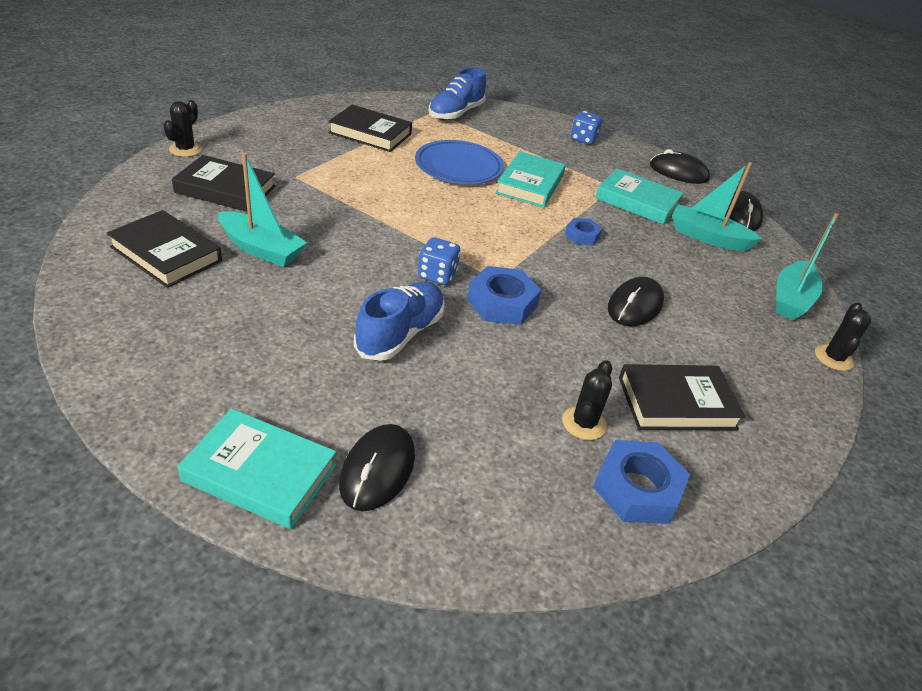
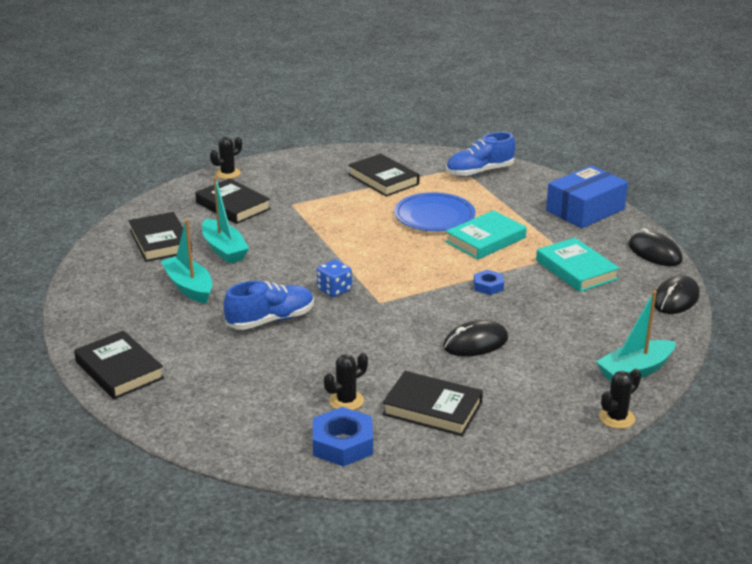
camera: 35 degrees right, 10 degrees down
turquoise book [177,408,336,529] -> black book [74,331,164,399]
black mouse [339,424,415,511] -> none
blue nut [467,266,541,325] -> none
blue dice [571,111,602,145] -> blue box [546,165,628,228]
turquoise boat [672,162,762,251] -> turquoise boat moved to [161,219,212,304]

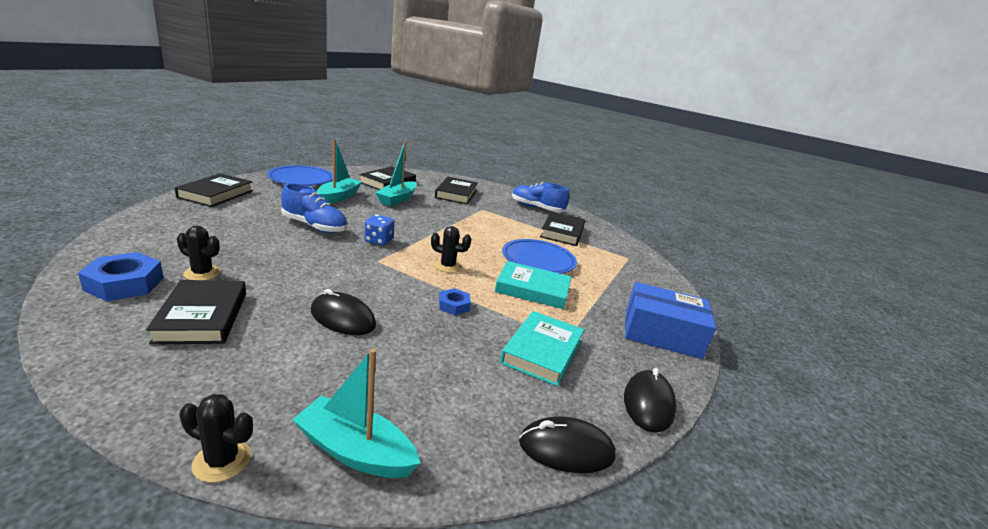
camera: 50 degrees right, 5 degrees down
black cactus [210,137,242,179] -> black cactus moved to [431,226,471,273]
blue shoe [446,132,515,177] -> blue shoe moved to [512,182,569,212]
none -> blue plate [267,165,333,186]

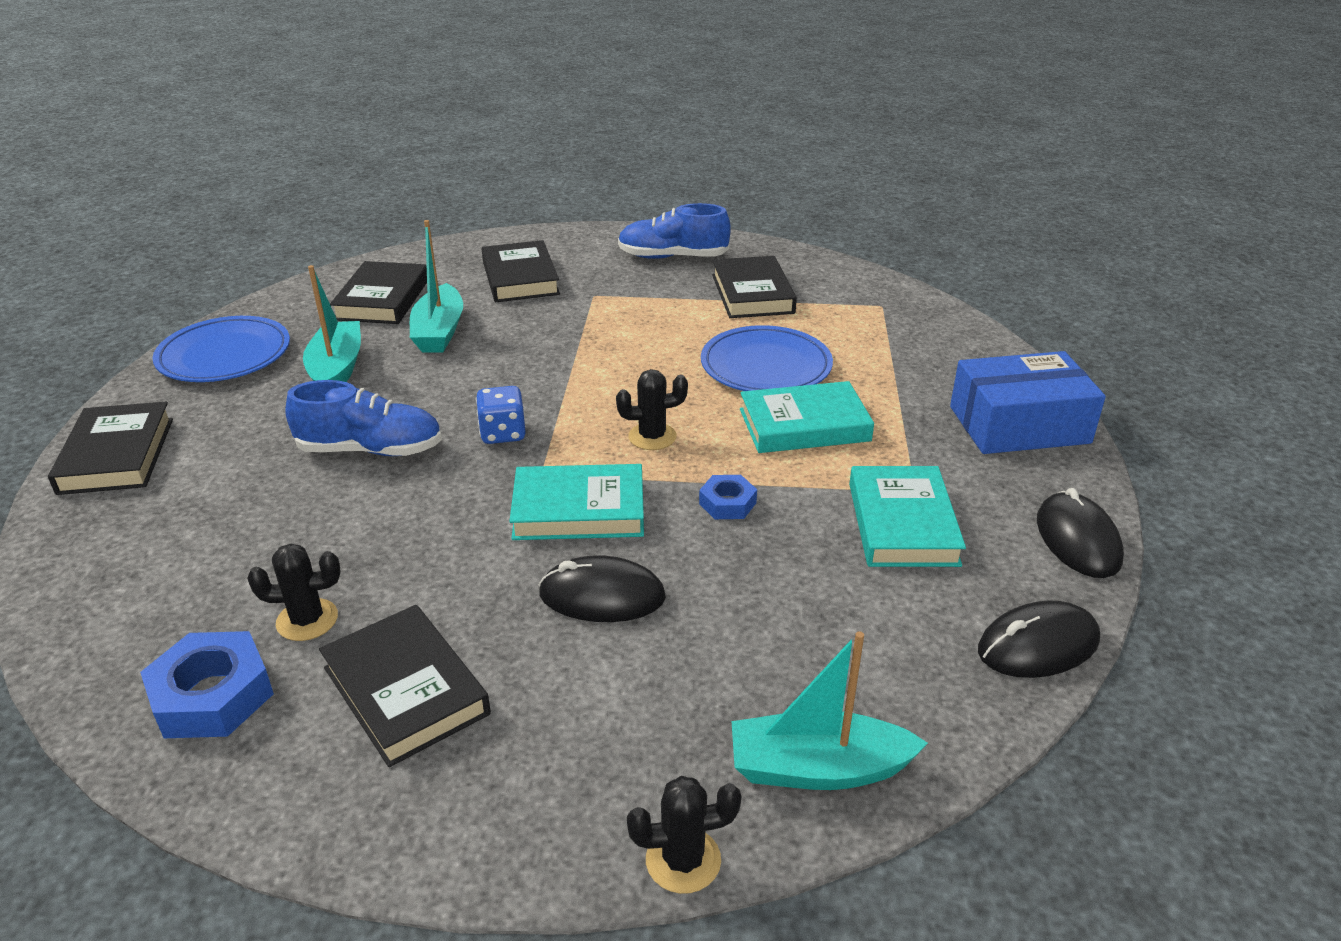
camera: 20 degrees left, 10 degrees up
none -> turquoise book [509,464,644,540]

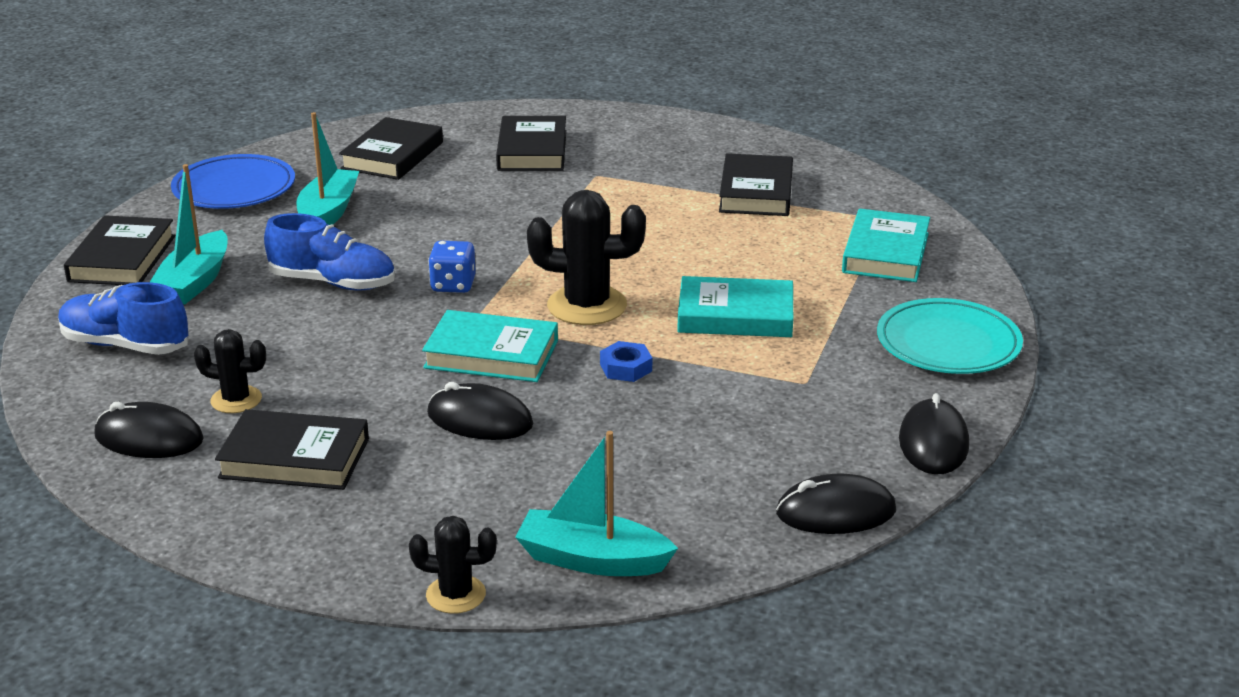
camera: 15 degrees right, 5 degrees down
blue nut [140,631,274,738] -> black mouse [94,402,204,458]
black book [319,605,491,767] -> black book turned 60 degrees counterclockwise [215,409,369,490]
turquoise boat [410,220,463,353] -> turquoise boat moved to [150,164,228,304]
black cactus [616,369,688,450] -> black cactus [527,190,646,325], size x1.73
blue shoe [618,203,731,259] -> blue shoe moved to [58,282,189,355]
blue plate [701,325,833,391] -> none
turquoise book [849,466,966,567] -> turquoise book moved to [842,209,930,282]
blue box [950,351,1106,454] -> turquoise plate [877,298,1023,374]

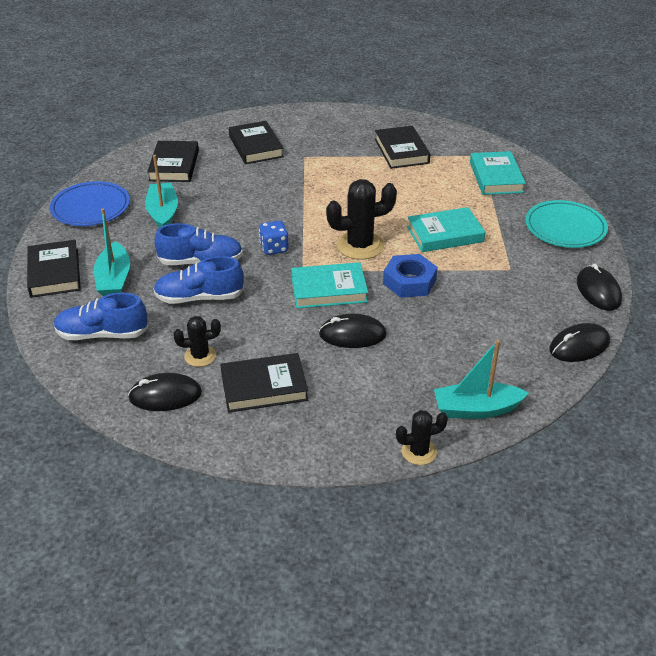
camera: 20 degrees left, 10 degrees up
blue nut [600,341,652,382] -> blue nut [383,254,438,298], size x1.71
none -> blue shoe [153,256,244,304]

